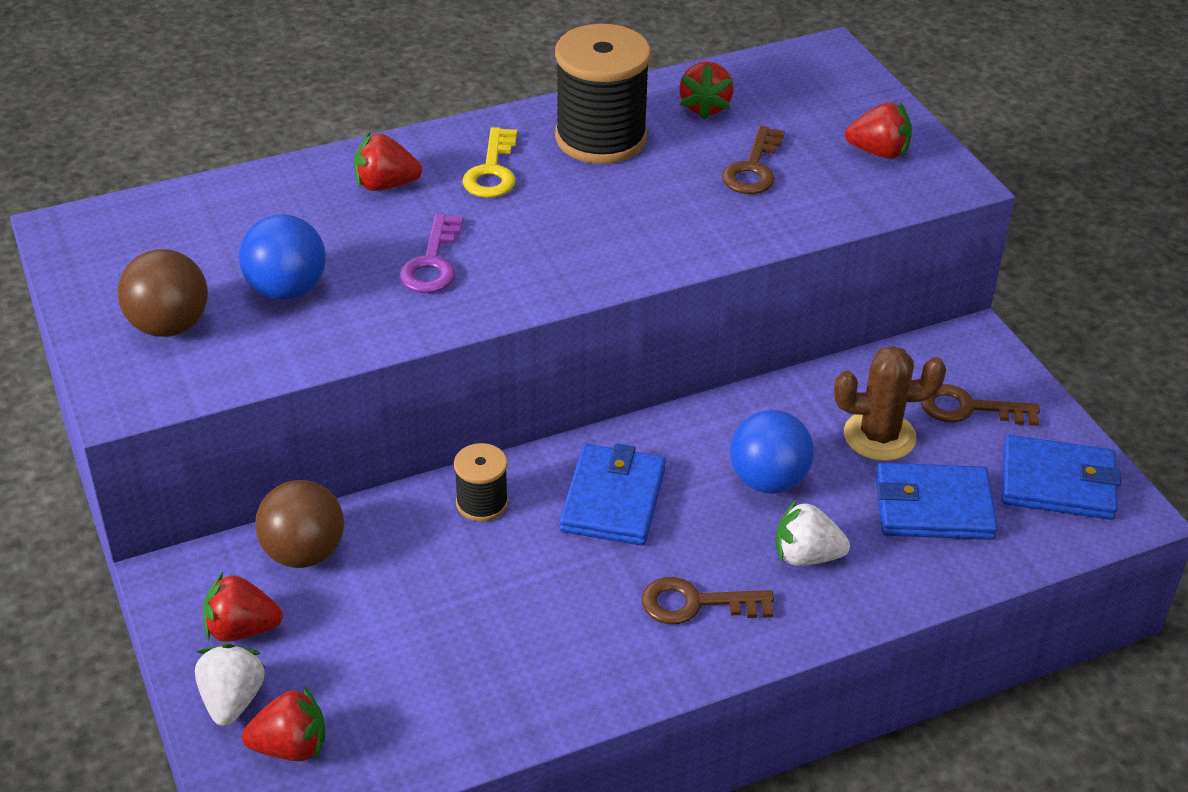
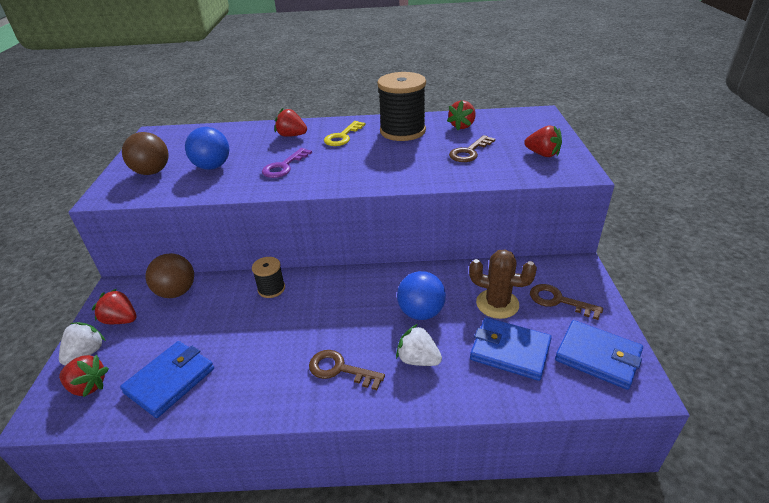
camera: 25 degrees right, 5 degrees down
blue wallet [559,443,666,546] -> blue wallet moved to [120,341,214,418]

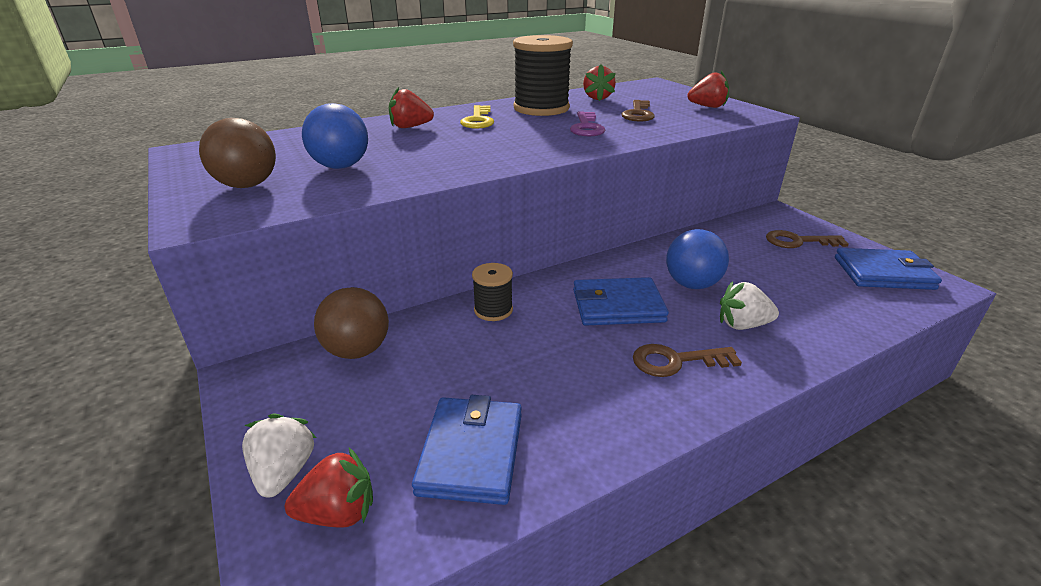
camera: 30 degrees left, 5 degrees down
red strawberry [92,289,136,324] -> none
purple key [262,148,312,178] -> purple key moved to [570,111,605,136]
brown cactus [469,249,537,319] -> none
blue wallet [470,317,552,381] -> blue wallet moved to [573,277,669,326]

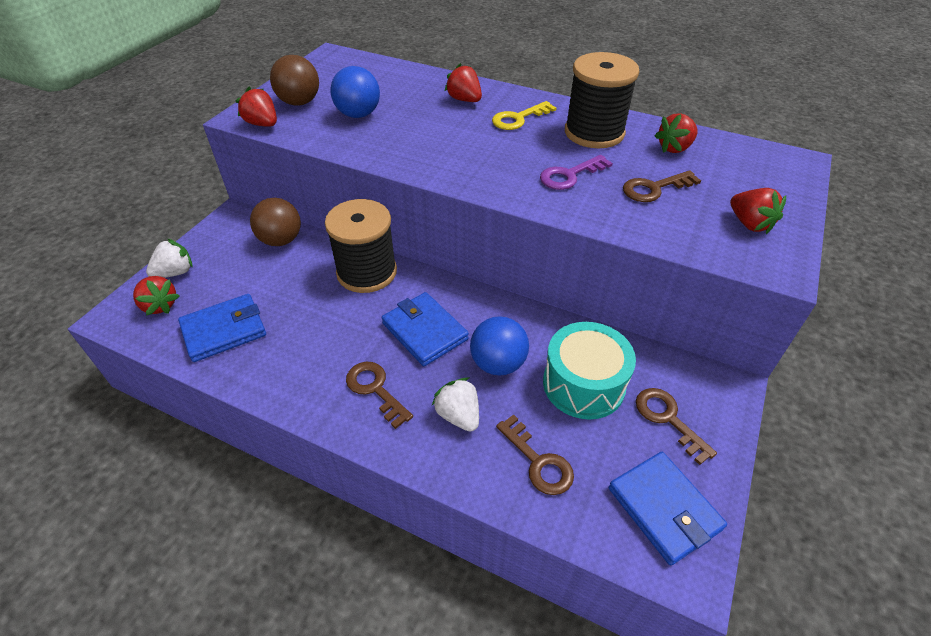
camera: 55 degrees right, 15 degrees up
black spool [472,263,513,321] -> black spool [325,199,397,293], size x1.96
none -> red strawberry [236,87,277,127]
none -> brown key [496,414,574,495]
none -> turquoise drum [543,322,636,420]

